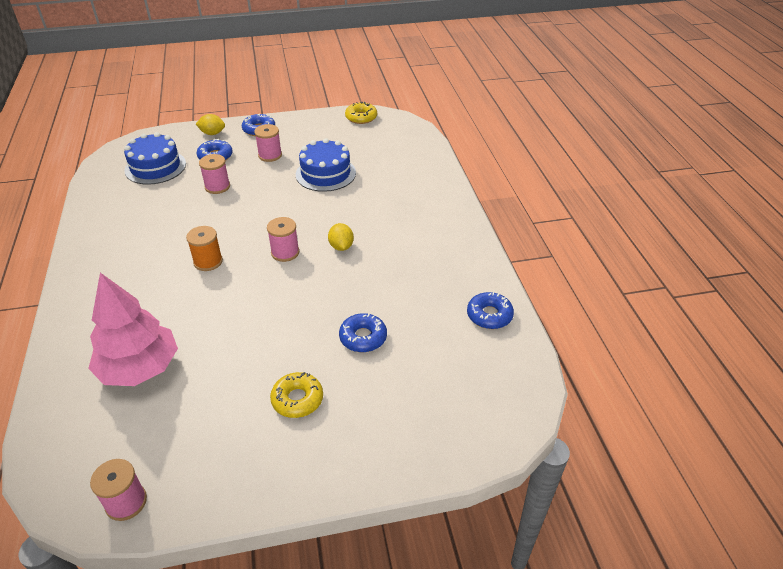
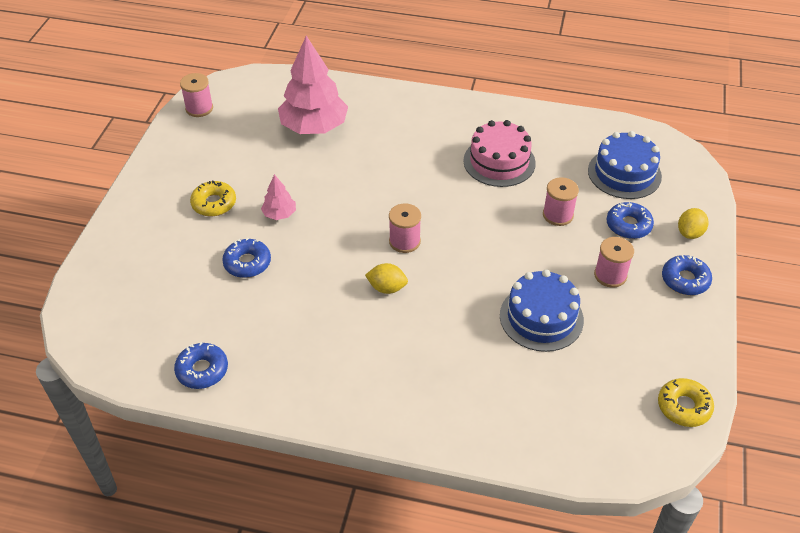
camera: 115 degrees right, 5 degrees up
orange spool [186,226,223,271] -> none
none -> pink tree [261,174,296,220]
none -> pink cake [463,120,536,187]

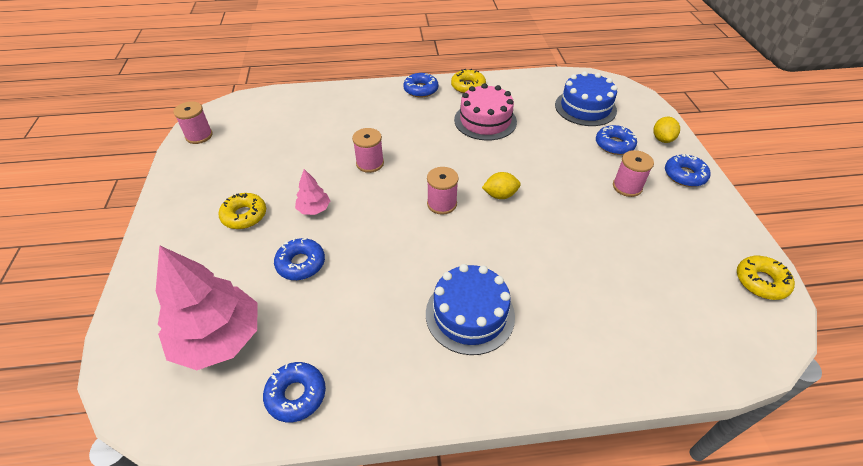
camera: 20 degrees left, 0 degrees up
pink tree [278,36,348,134] -> pink tree moved to [156,245,258,370]
yellow lemon [365,263,408,294] -> yellow lemon moved to [482,172,521,199]
blue cake [500,270,584,352] -> blue cake moved to [426,264,515,355]
pink spool [543,177,579,226] -> pink spool moved to [352,128,384,173]
none -> blue donut [403,73,439,98]
none -> yellow donut [451,69,486,93]

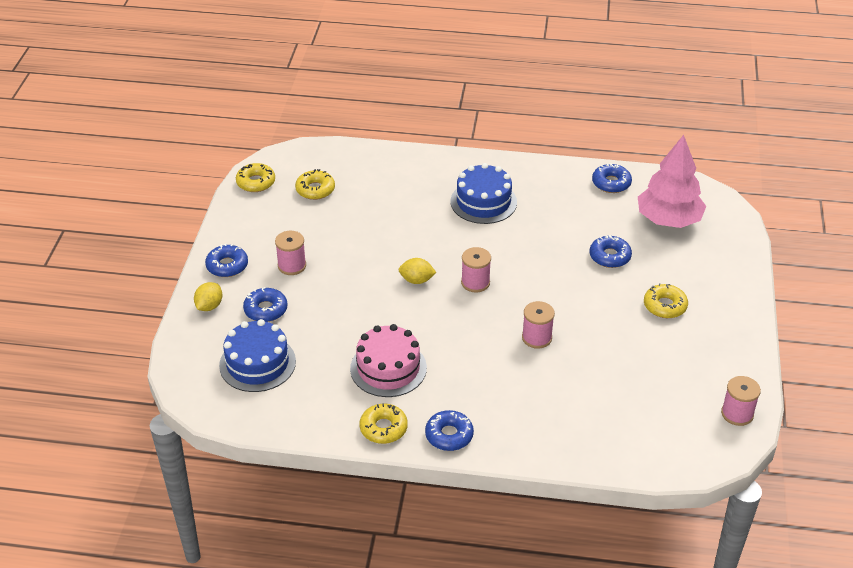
camera: 165 degrees left, 5 degrees down
pink tree [295,169,330,215] -> none
none -> yellow donut [295,169,335,200]

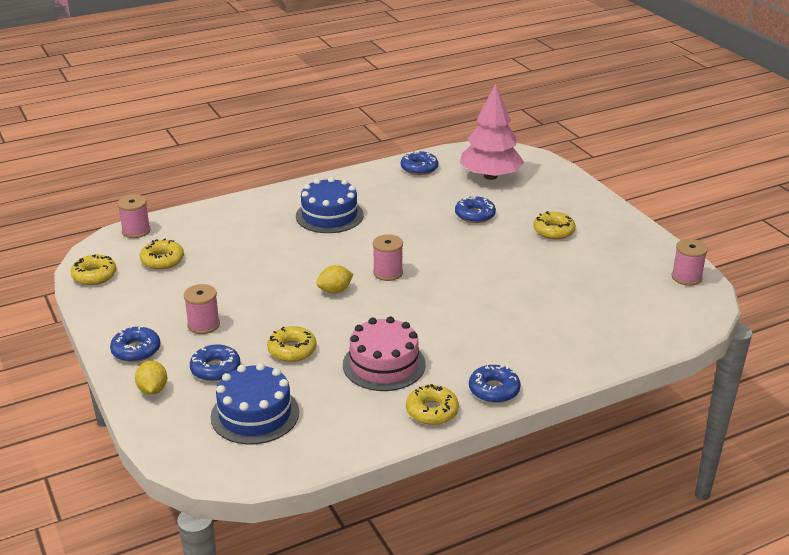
camera: 35 degrees left, 10 degrees down
pink spool [522,301,555,349] -> pink spool moved to [117,195,151,238]
none -> yellow donut [267,326,317,362]

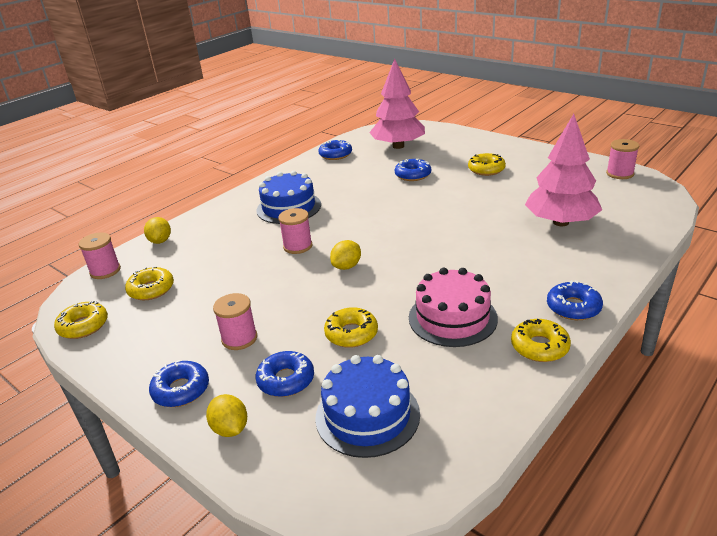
camera: 20 degrees left, 0 degrees up
pink spool [373,234,403,281] -> pink spool moved to [278,208,312,254]
none -> yellow lemon [144,217,171,244]
none -> pink tree [525,114,602,226]

